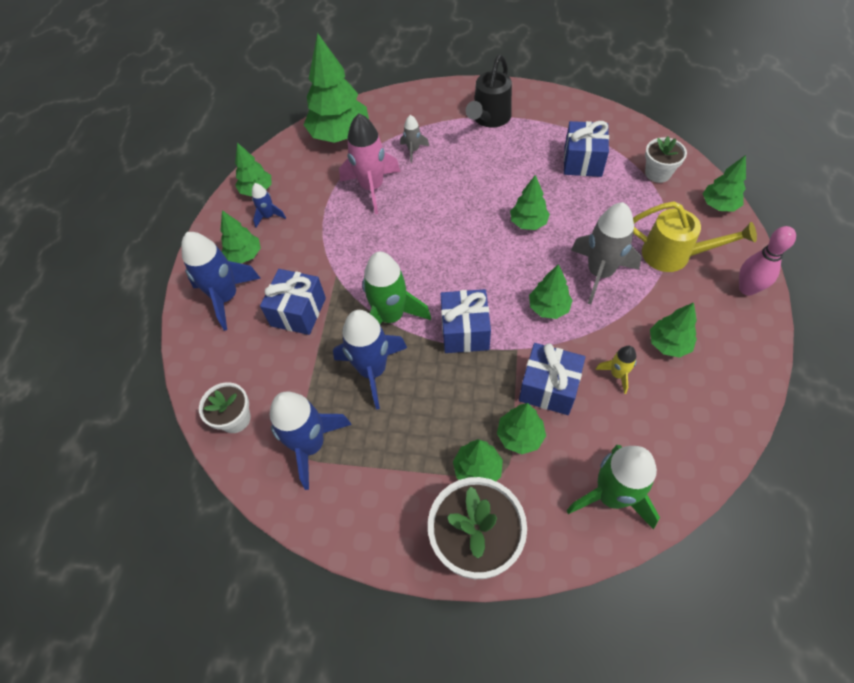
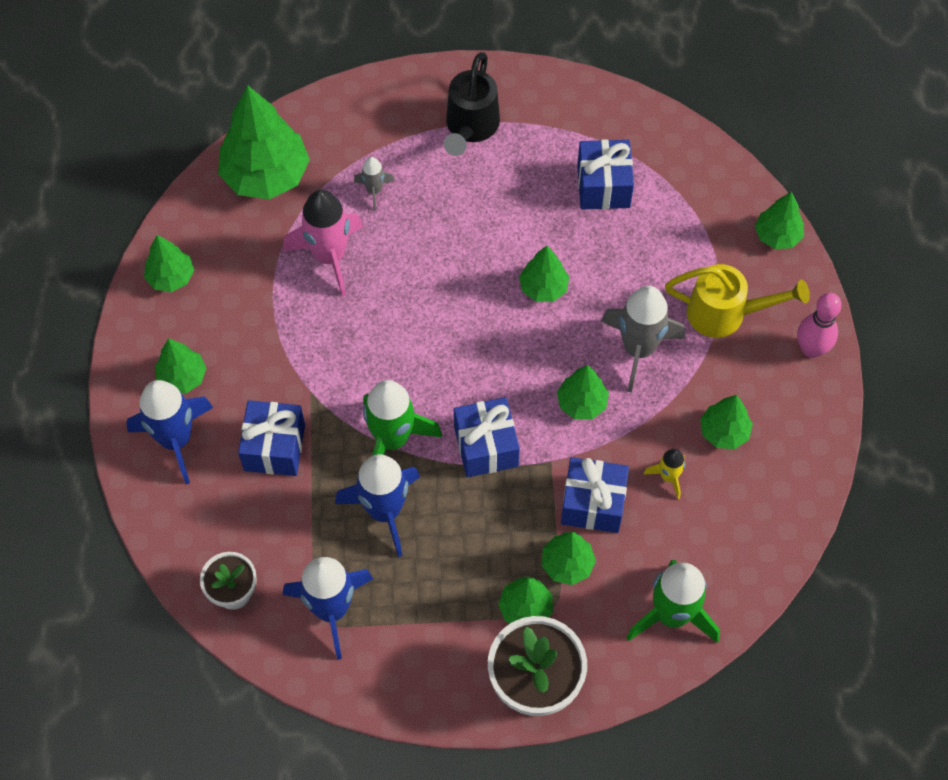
camera: 15 degrees left, 5 degrees up
blue rocket [252,183,286,228] -> none
white flower pot [645,136,687,183] -> none

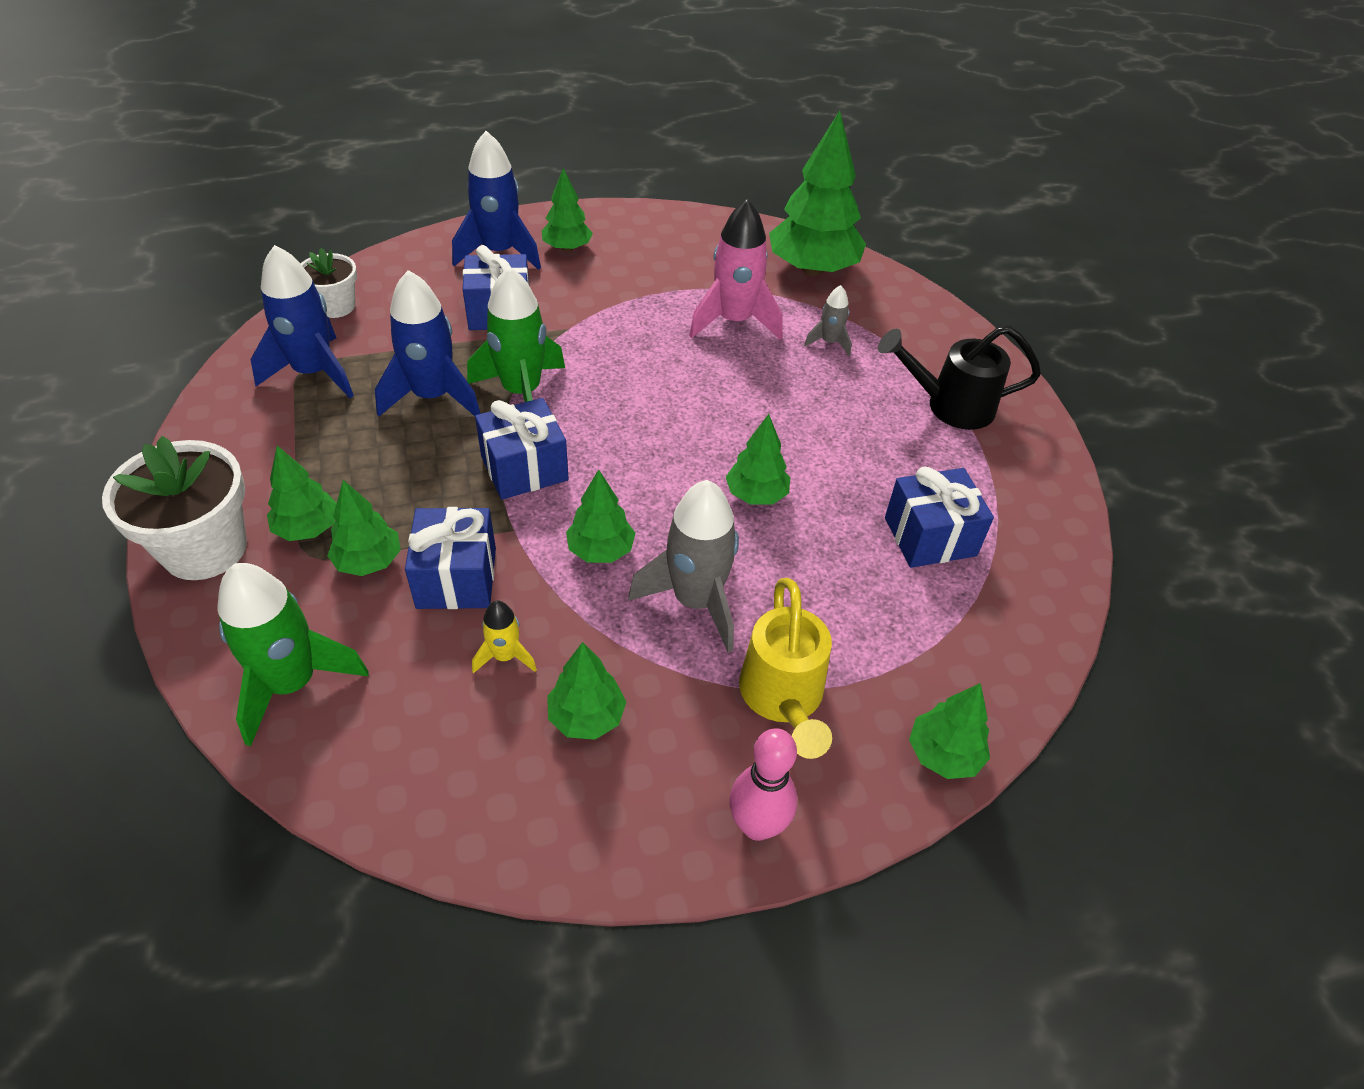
camera: 75 degrees right, 15 degrees down
green tree [144,235,194,292] -> none

